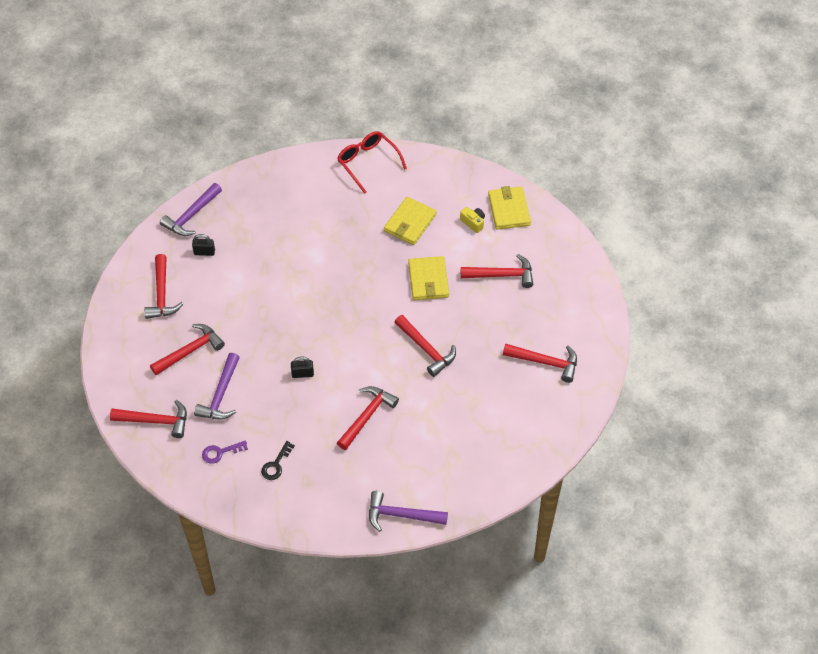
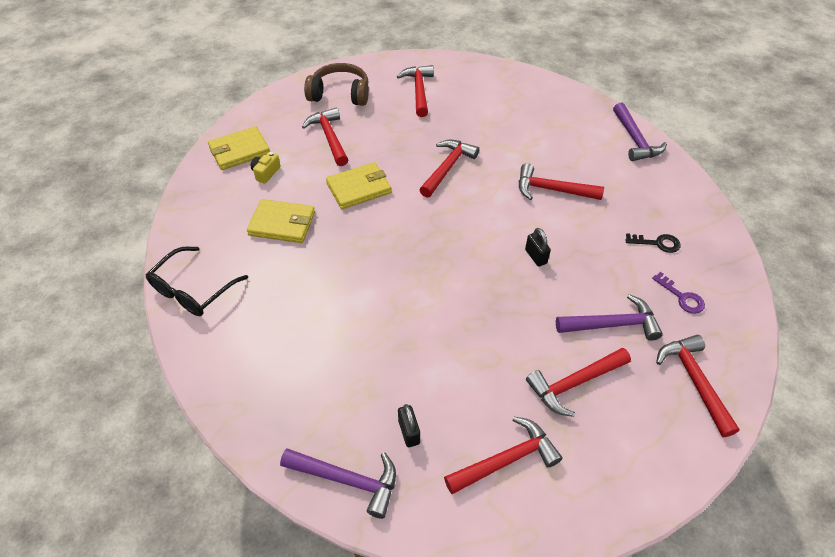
camera: 110 degrees left, 5 degrees down
red hammer [150,324,225,375] -> red hammer turned 60 degrees counterclockwise [526,348,631,417]
red glasses [337,131,407,194] -> black glasses [146,247,248,316]
none -> brown headphones [304,63,369,106]

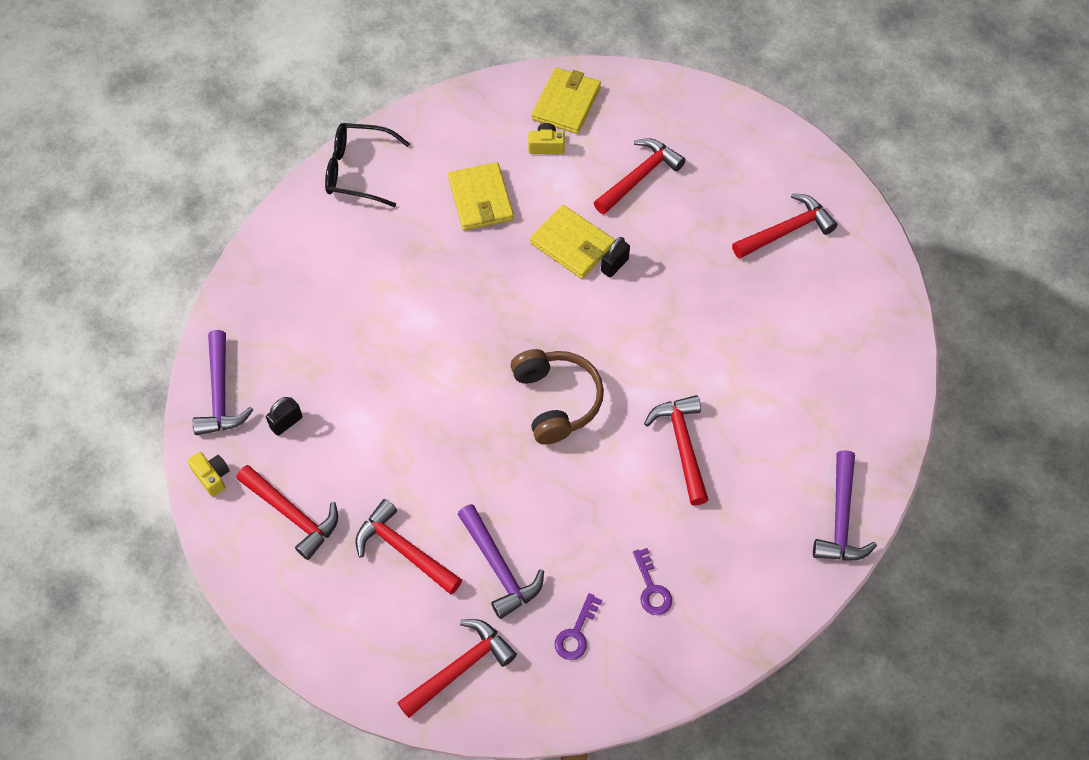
camera: 65 degrees right, 10 degrees up
yellow wallet [208,126,270,170] -> yellow wallet turned 75 degrees clockwise [532,68,601,134]
brown headphones [304,63,369,106] -> brown headphones moved to [511,349,604,445]
red hammer [419,140,479,198] -> none
black padlock [525,228,551,266] -> black padlock moved to [601,237,630,277]
purple hammer [613,103,667,161] -> purple hammer turned 45 degrees counterclockwise [813,450,877,561]
black key [625,233,681,253] -> purple key [633,548,672,615]
none -> yellow camera [187,452,230,497]

